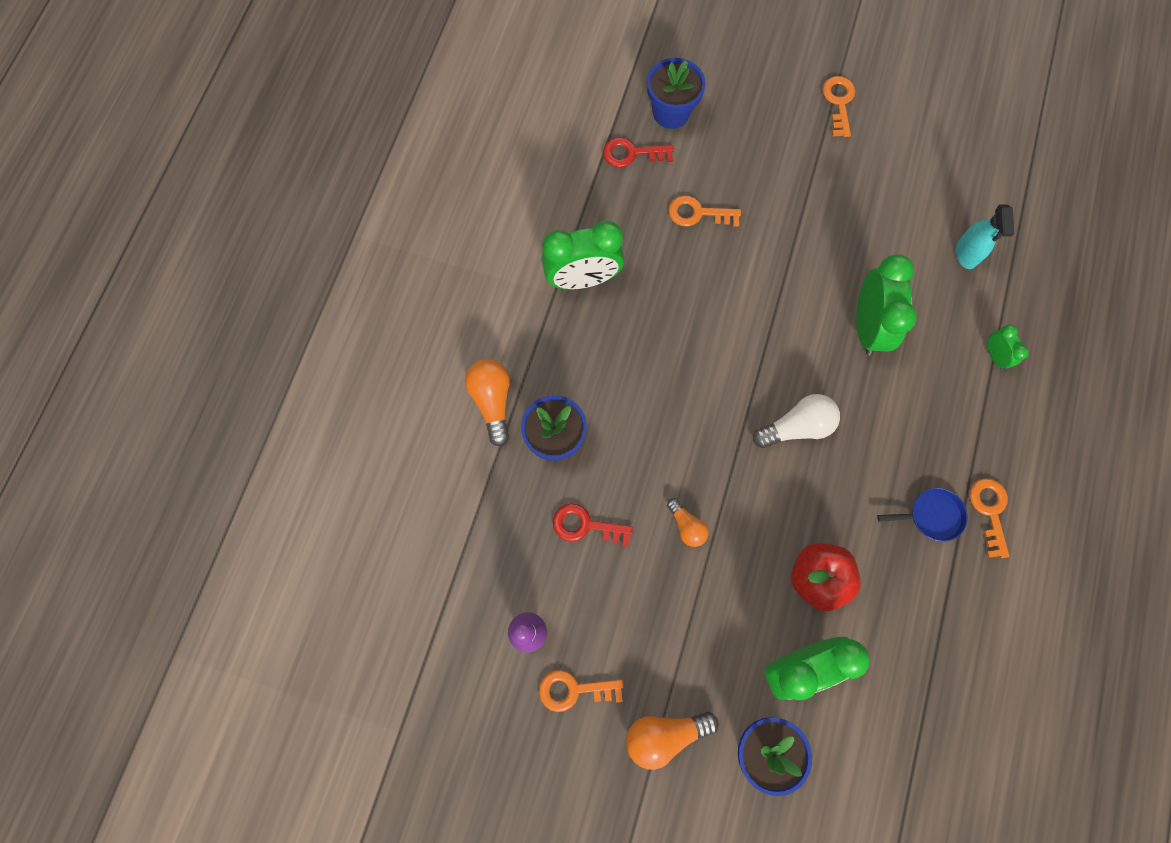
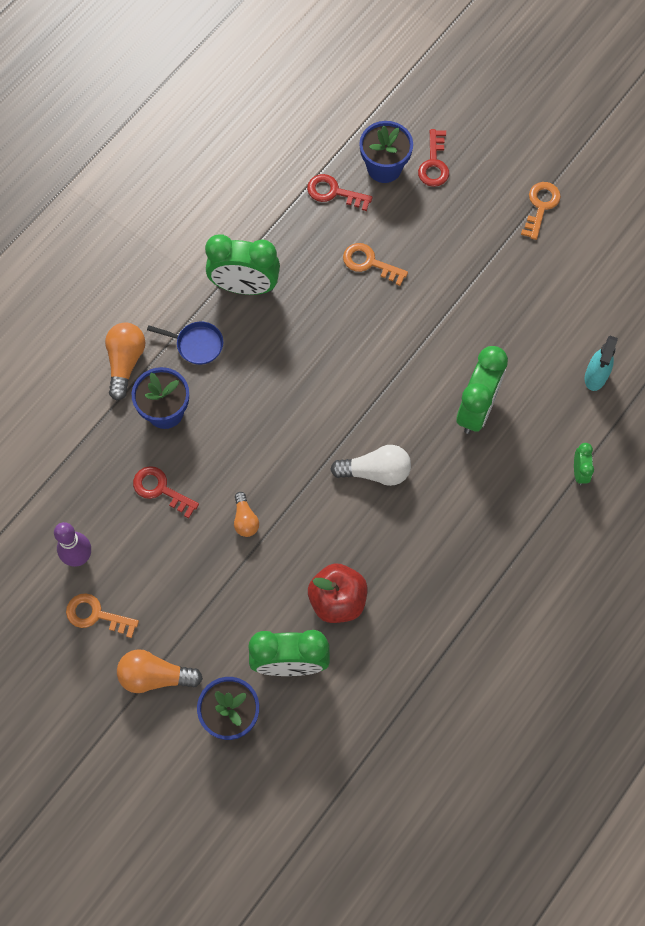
camera: 20 degrees right, 5 degrees down
blue pan [877,488,968,542] -> blue pan moved to [147,322,223,365]
orange key [970,478,1009,558] -> none
none -> red key [418,129,449,187]

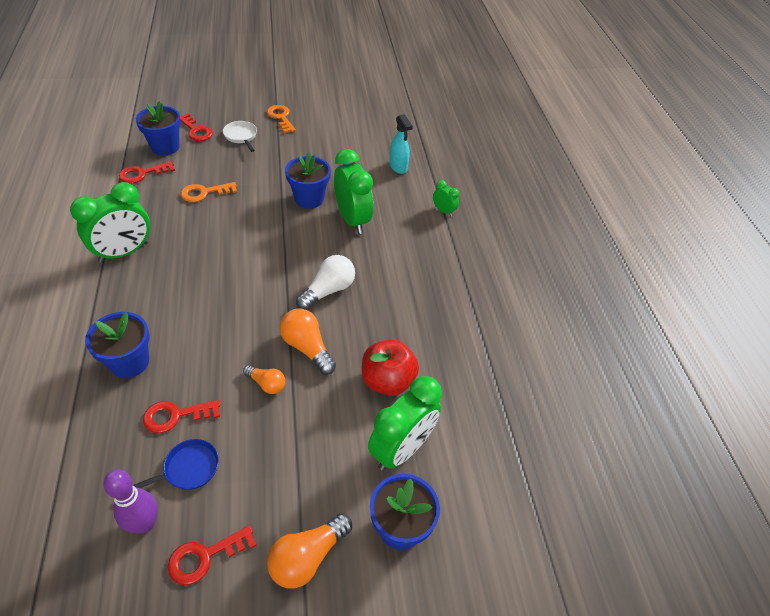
camera: 50 degrees left, 20 degrees down
orange key [66,593,139,638] -> red key [168,525,257,585]
orange light bulb [105,322,145,401] -> orange light bulb moved to [280,309,336,375]
blue pan [147,322,223,365] -> blue pan moved to [133,439,219,490]
none -> white pan [223,121,257,152]
none -> blue flower pot [285,152,331,209]

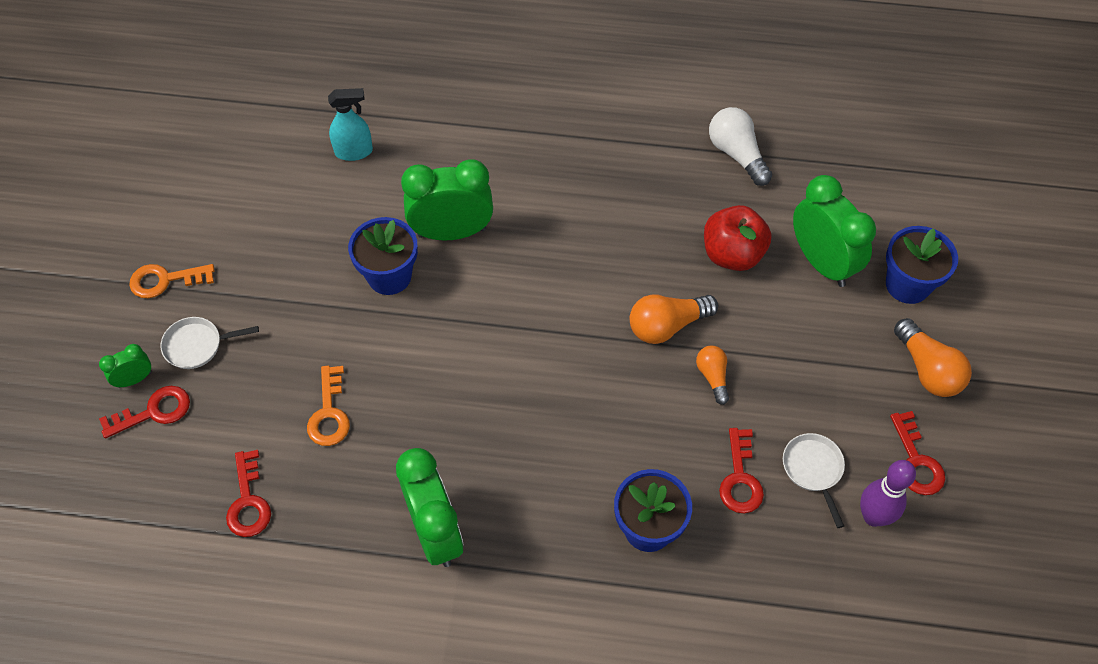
camera: 70 degrees left, 10 degrees up
blue pan [133,439,219,490] -> white pan [783,433,845,528]
blue flower pot [136,101,181,156] -> none
orange light bulb [243,365,285,394] -> orange light bulb turned 60 degrees counterclockwise [696,346,729,405]
white light bulb [296,255,355,310] -> white light bulb moved to [709,107,772,186]
green clock [433,180,459,216] -> green clock moved to [99,344,151,388]

